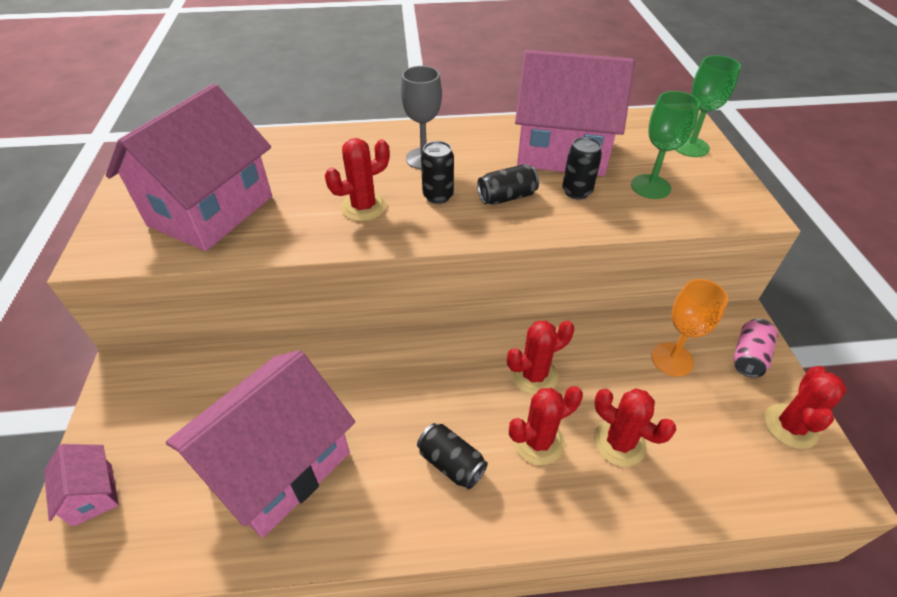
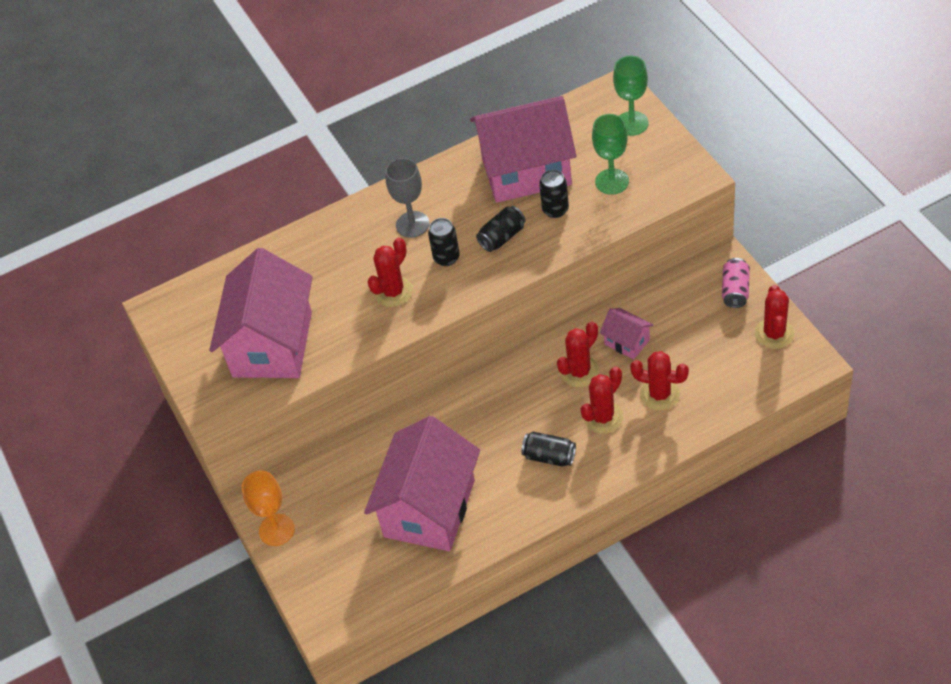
camera: 15 degrees left, 5 degrees up
pink house [44,444,119,527] -> pink house moved to [600,308,654,360]
orange goblet [651,279,728,377] -> orange goblet moved to [242,471,295,546]

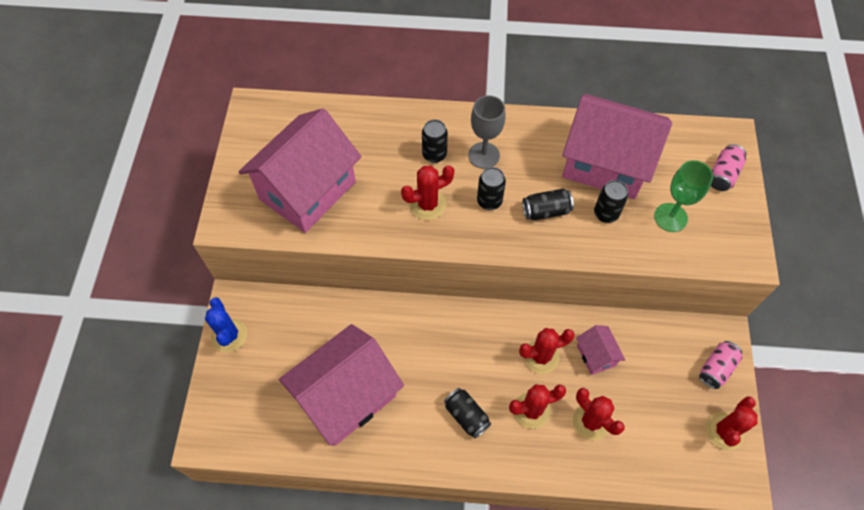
camera: 25 degrees right, 10 degrees up
orange goblet [242,471,295,546] -> blue cactus [205,297,247,352]
green goblet [613,56,649,136] -> pink can [711,144,746,191]
none -> black can [422,119,448,163]

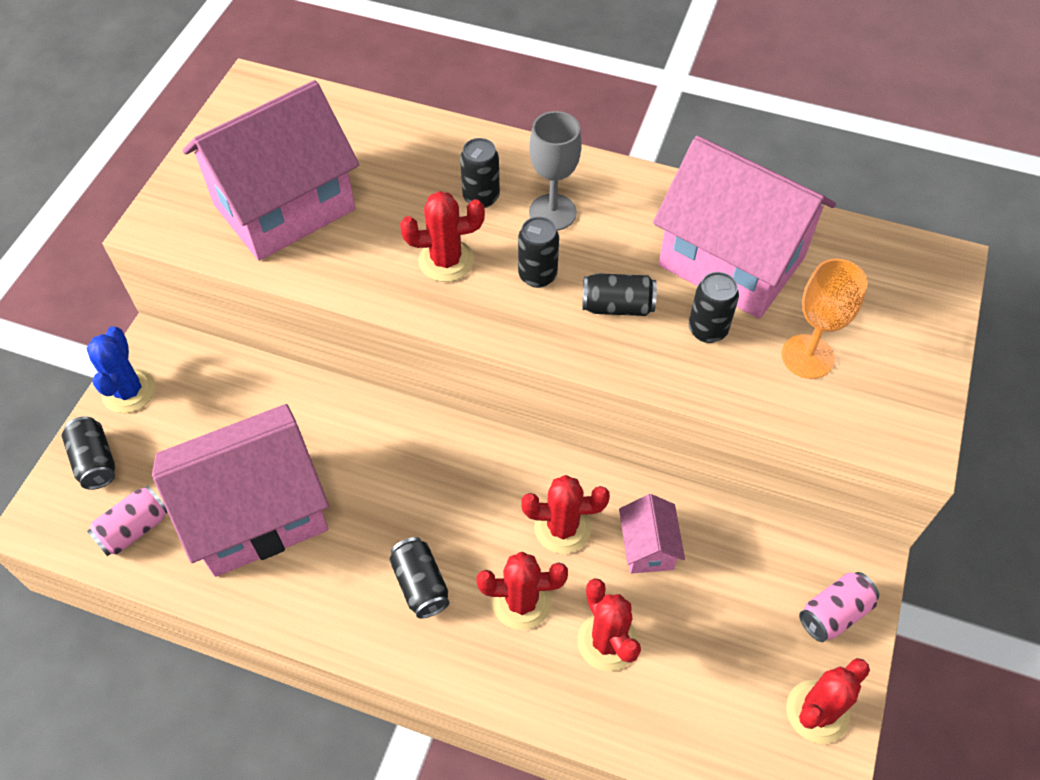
camera: 15 degrees right, 5 degrees down
green goblet [654,160,713,232] -> orange goblet [781,259,868,379]
pink can [711,144,746,191] -> pink can moved to [87,486,168,556]
none -> black can [62,416,115,490]

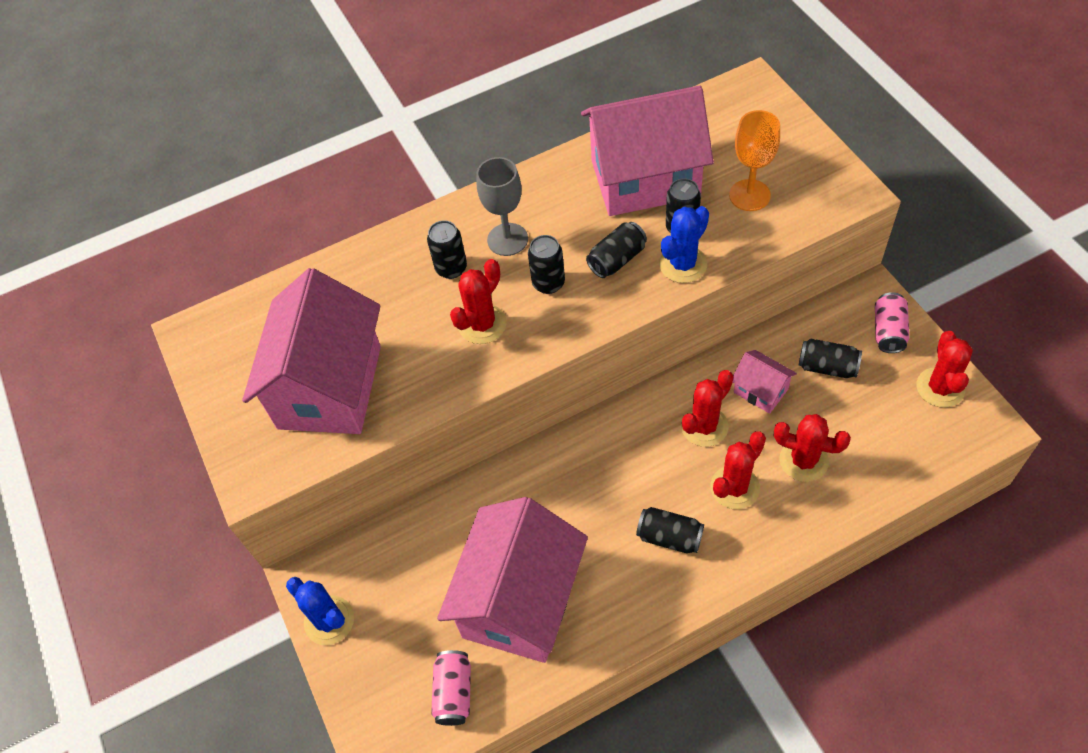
camera: 40 degrees left, 0 degrees up
black can [62,416,115,490] -> black can moved to [799,339,862,378]
none -> blue cactus [659,206,709,283]

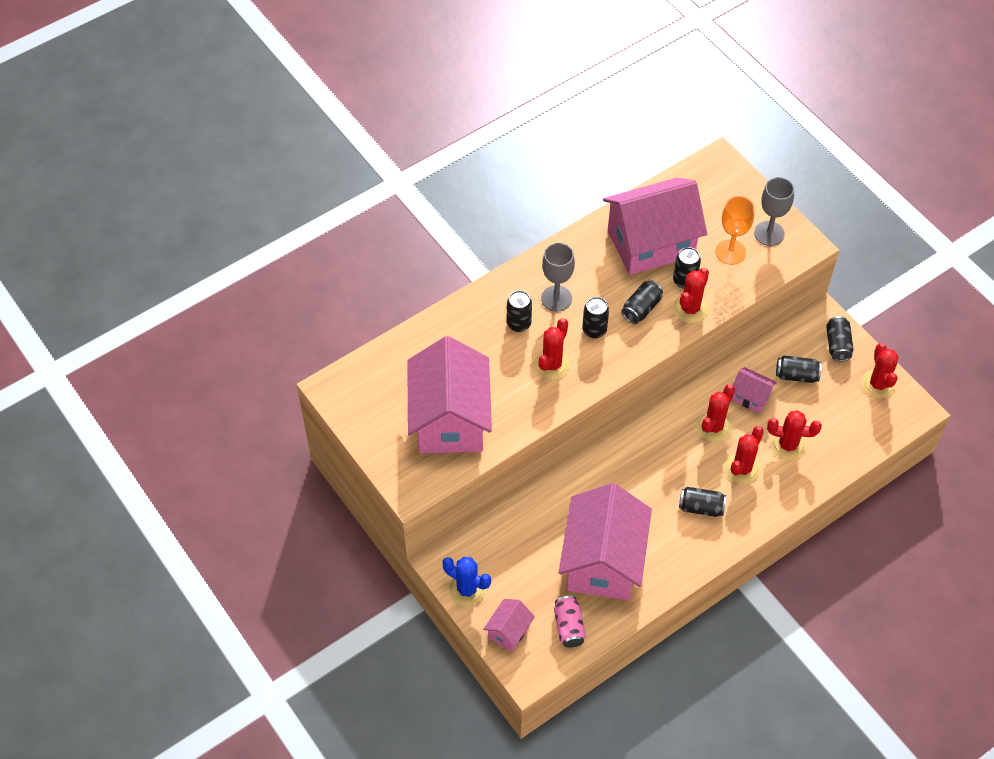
camera: 15 degrees left, 0 degrees up
blue cactus [659,206,709,283] -> red cactus [673,268,709,323]
pink can [875,292,909,353] -> black can [826,316,854,362]
none -> pink house [483,599,535,652]
none -> grey goblet [754,177,794,246]

